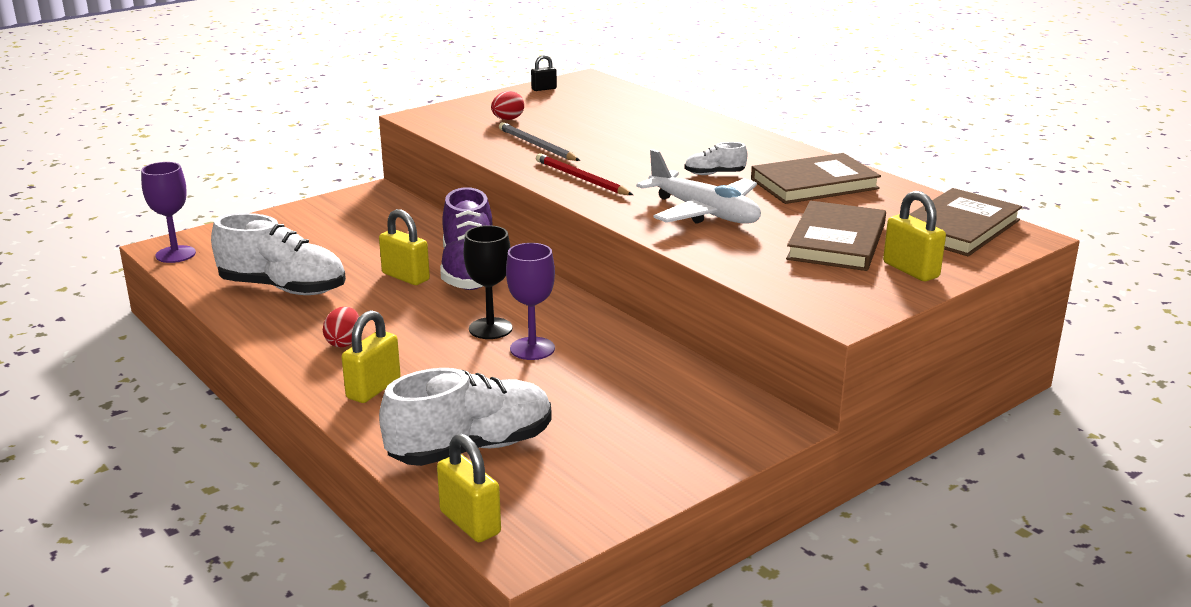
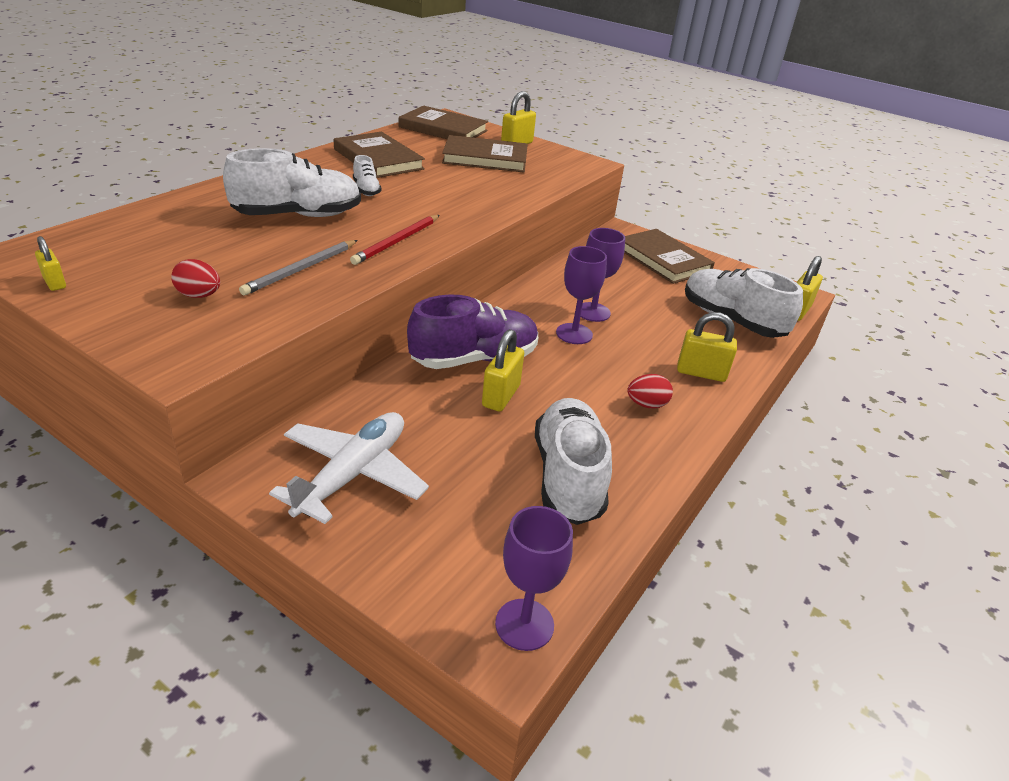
camera: 110 degrees left, 10 degrees up
black goblet [463,225,512,339] -> purple goblet [556,246,607,344]
black padlock [531,55,557,91] -> yellow padlock [35,236,66,291]
white plane [636,149,761,224] -> white plane moved to [269,412,429,524]
none -> white shoe [223,148,361,217]
none -> brown book [624,229,715,284]

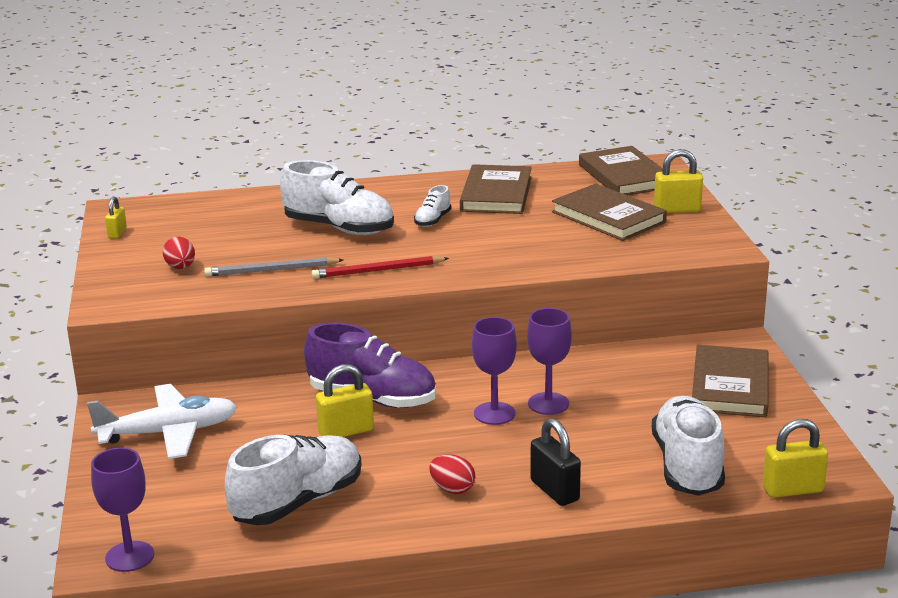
camera: 50 degrees right, 10 degrees down
yellow padlock [677,312,737,382] -> black padlock [530,418,581,506]

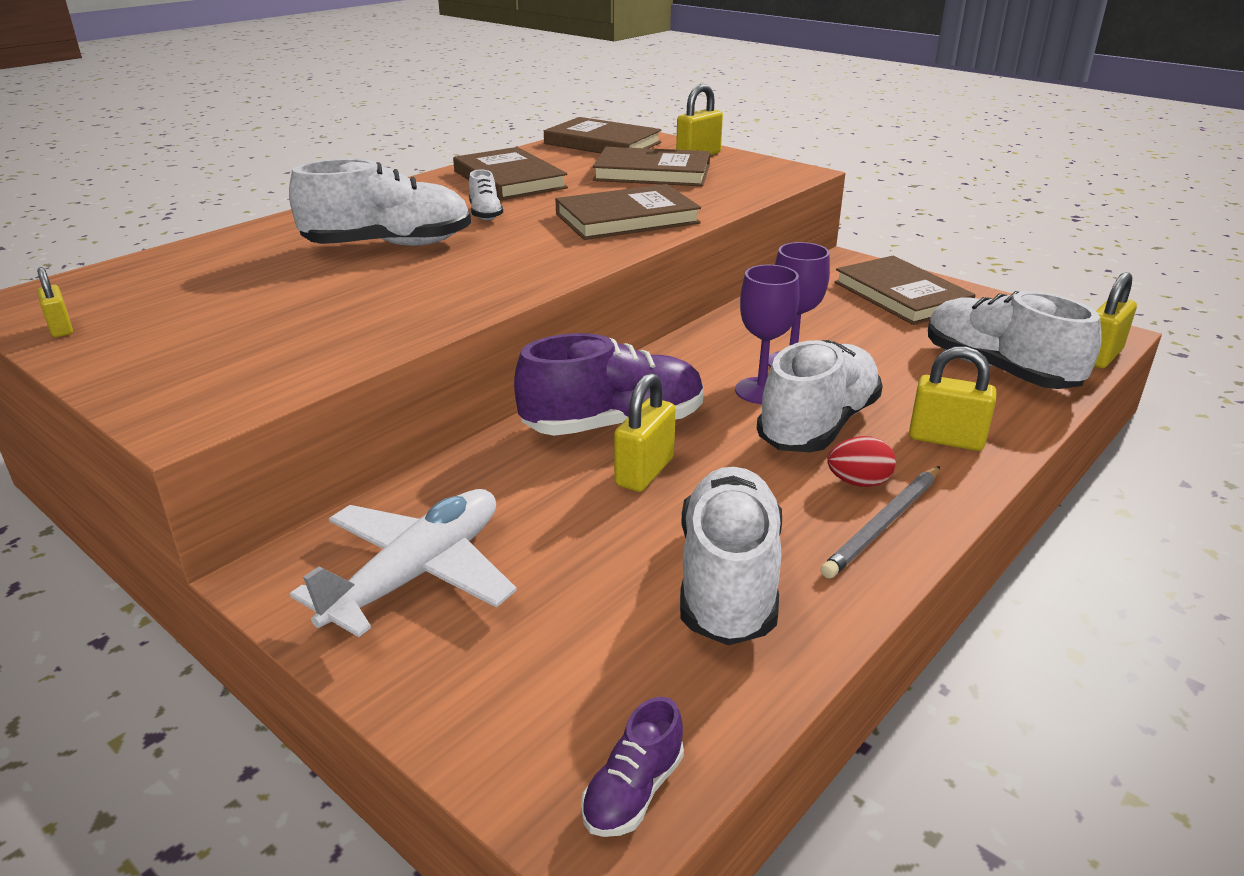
camera: 40 degrees left, 5 degrees up
purple goblet [91,448,154,572] -> purple shoe [581,697,684,837]
red egg [163,237,195,269] -> none
grey pencil [204,257,343,276] -> grey pencil moved to [821,466,940,578]
red pencil [311,256,449,279] -> none
black padlock [530,418,581,506] -> yellow padlock [909,346,997,451]
none -> brown book [555,184,701,240]
none -> white shoe [757,340,883,452]

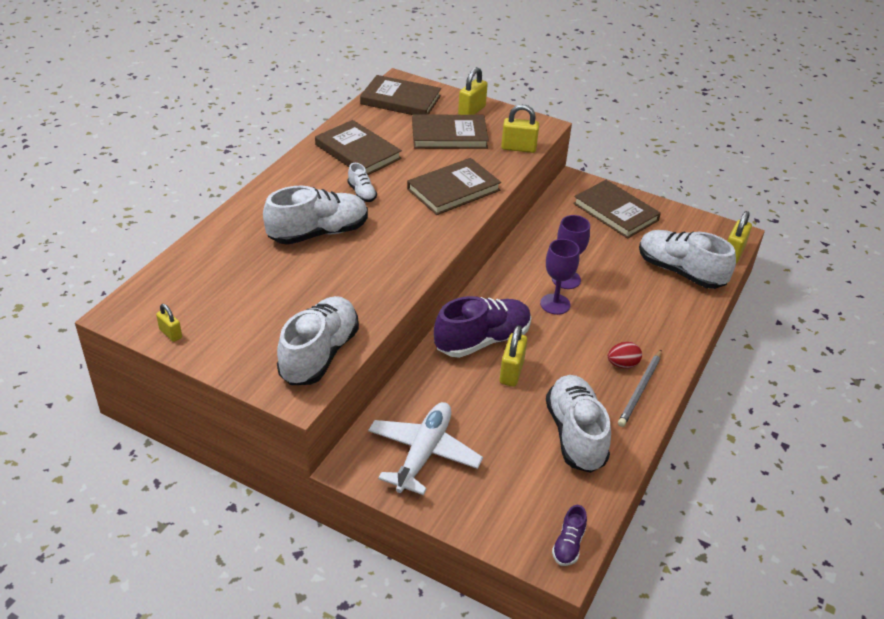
camera: 15 degrees left, 10 degrees up
white shoe [757,340,883,452] -> white shoe moved to [277,296,359,385]
yellow padlock [909,346,997,451] -> yellow padlock moved to [501,104,539,153]

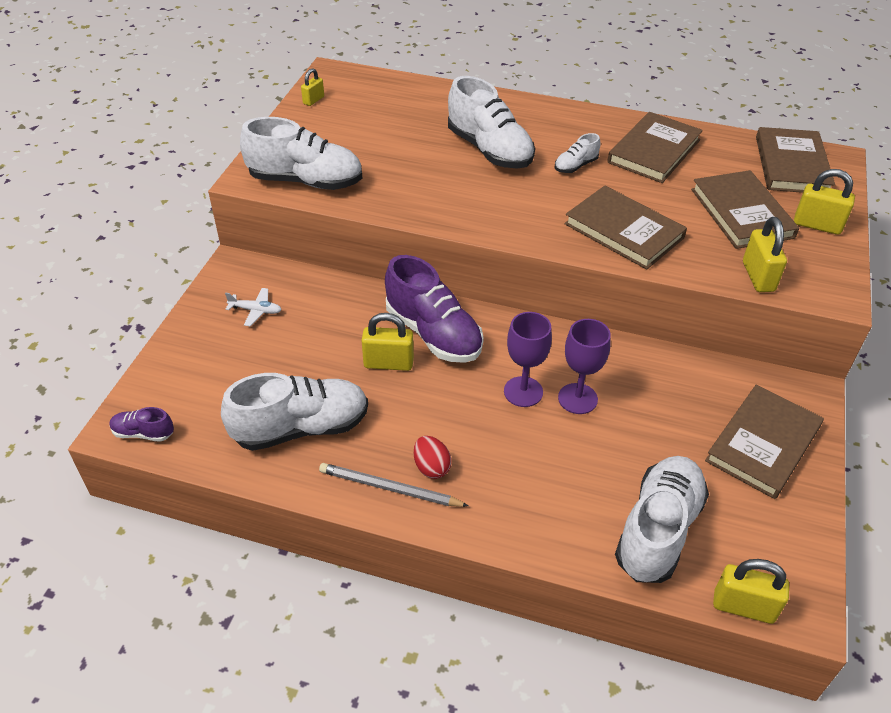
camera: 80 degrees right, 5 degrees up
white plane [368,402,483,495] -> white plane [225,288,282,326], size x0.46

